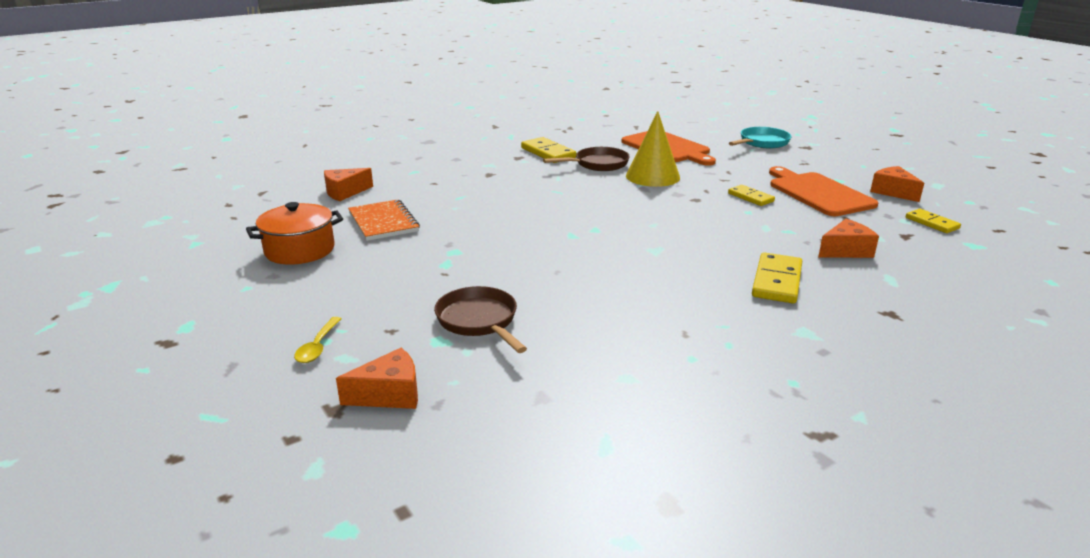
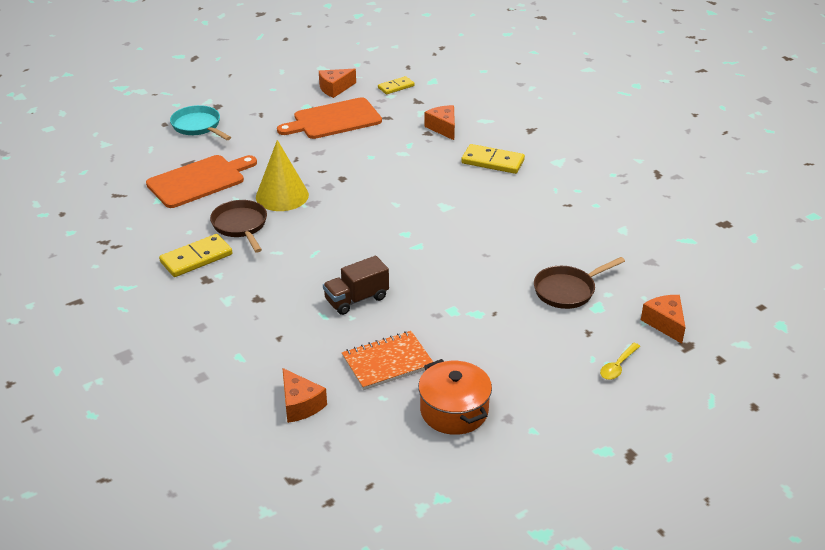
camera: 90 degrees left, 10 degrees up
yellow spoon [294,317,341,363] -> yellow spoon turned 120 degrees clockwise [600,343,640,380]
yellow domino [728,185,775,206] -> none
none -> brown truck [323,256,389,315]

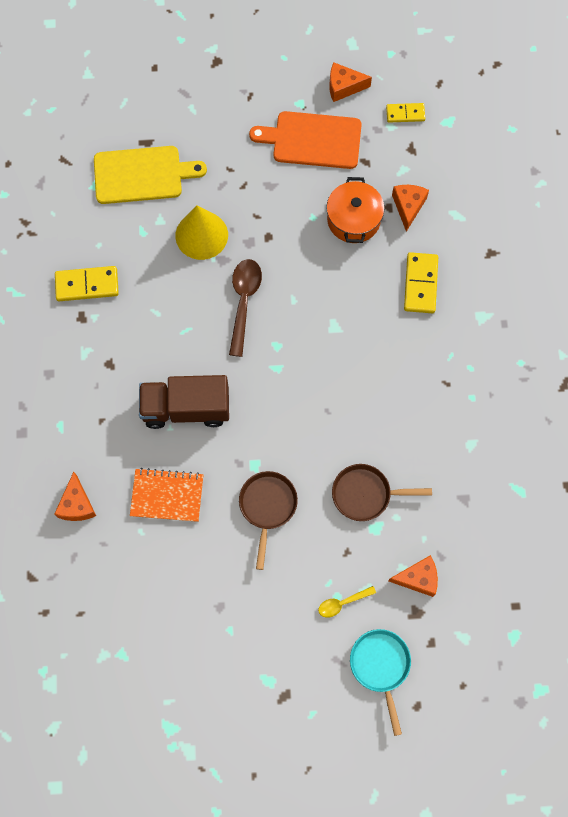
camera: 30 degrees right, 35 degrees up
orange cutting board [146,155,257,208] -> yellow cutting board [94,146,207,204]
turquoise pan [170,105,231,140] -> turquoise pan moved to [350,629,411,736]
brown pan [210,200,267,253] -> brown pan moved to [239,471,298,570]
brown truck [323,256,389,315] -> brown truck [139,375,229,429], size x1.51
orange pot [418,359,492,435] -> orange pot moved to [326,177,385,243]
yellow domino [461,144,525,174] -> yellow domino turned 45 degrees clockwise [404,252,438,313]
orange cheese [641,295,686,344] -> orange cheese turned 75 degrees clockwise [388,555,438,597]
none -> brown spoon [229,259,262,357]

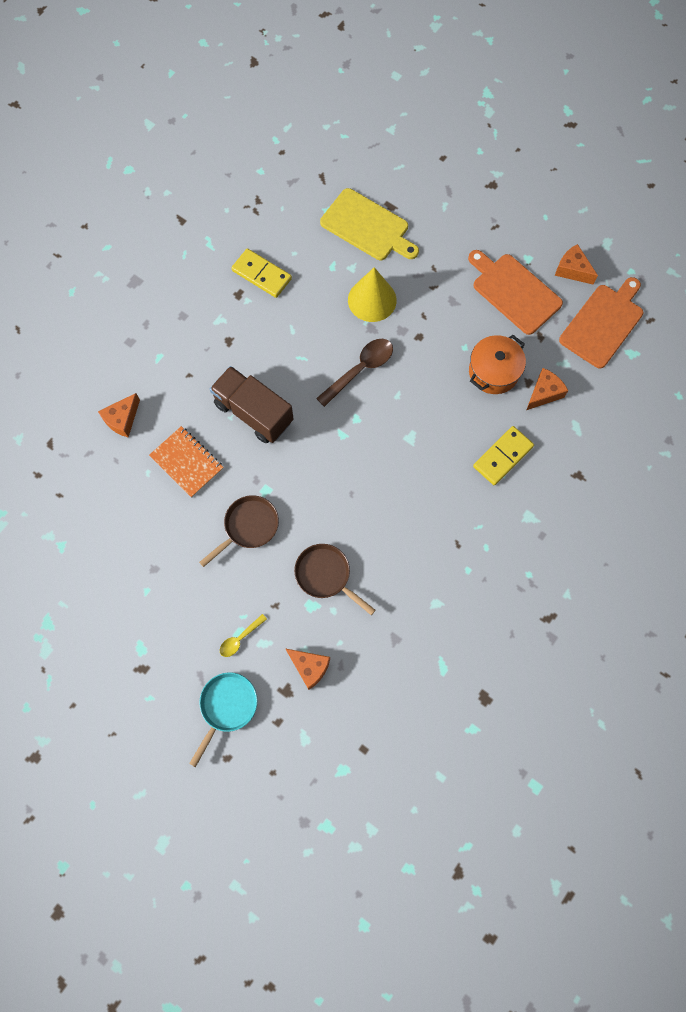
camera: 40 degrees right, 0 degrees up
yellow spoon [318,586,376,618] -> yellow spoon turned 60 degrees counterclockwise [220,614,267,657]
yellow domino [386,103,425,123] -> orange cutting board [559,277,643,369]

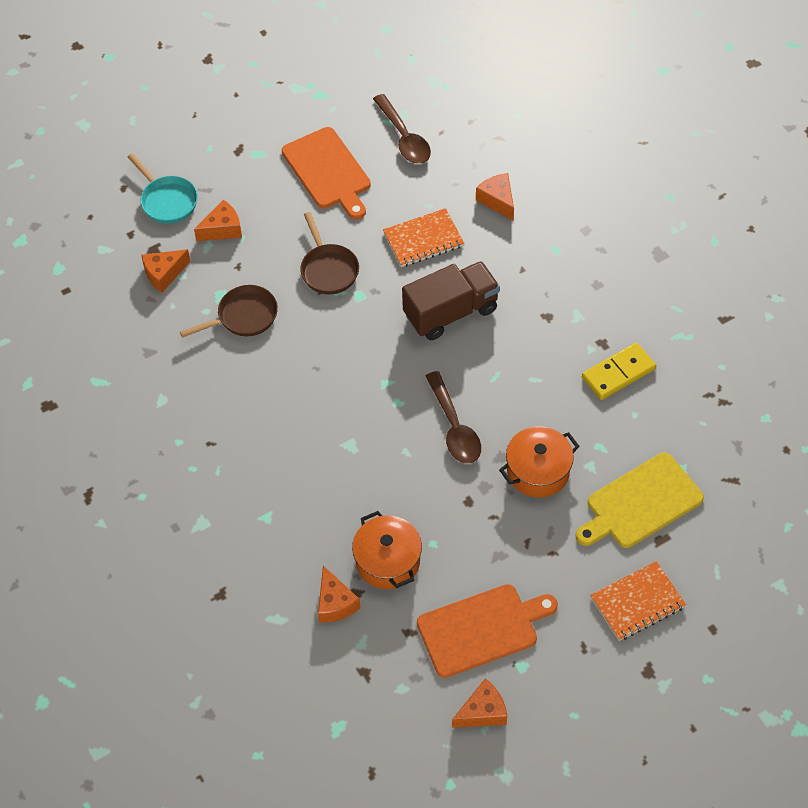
camera: 115 degrees right, 15 degrees down
yellow spoon [220,614,267,657] -> orange cheese [194,200,242,241]
yellow cone [348,267,397,322] -> orange pot [499,426,580,498]
yellow domino [473,426,534,485] -> none
orange cutting board [559,277,643,369] -> orange cutting board moved to [281,127,371,220]
none -> brown spoon [373,94,431,164]
none -> orange notebook [590,561,686,641]

